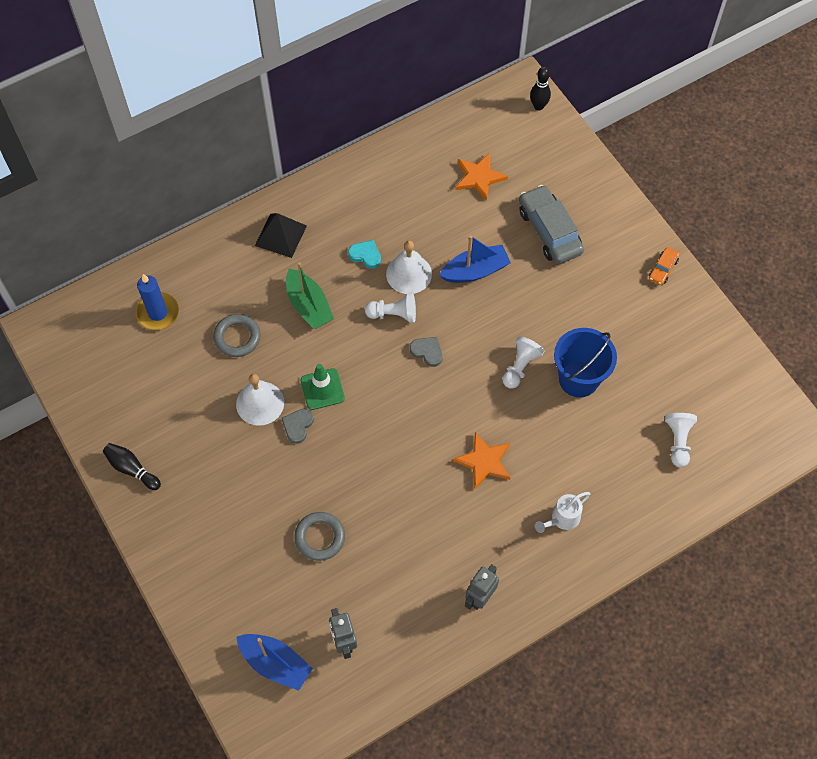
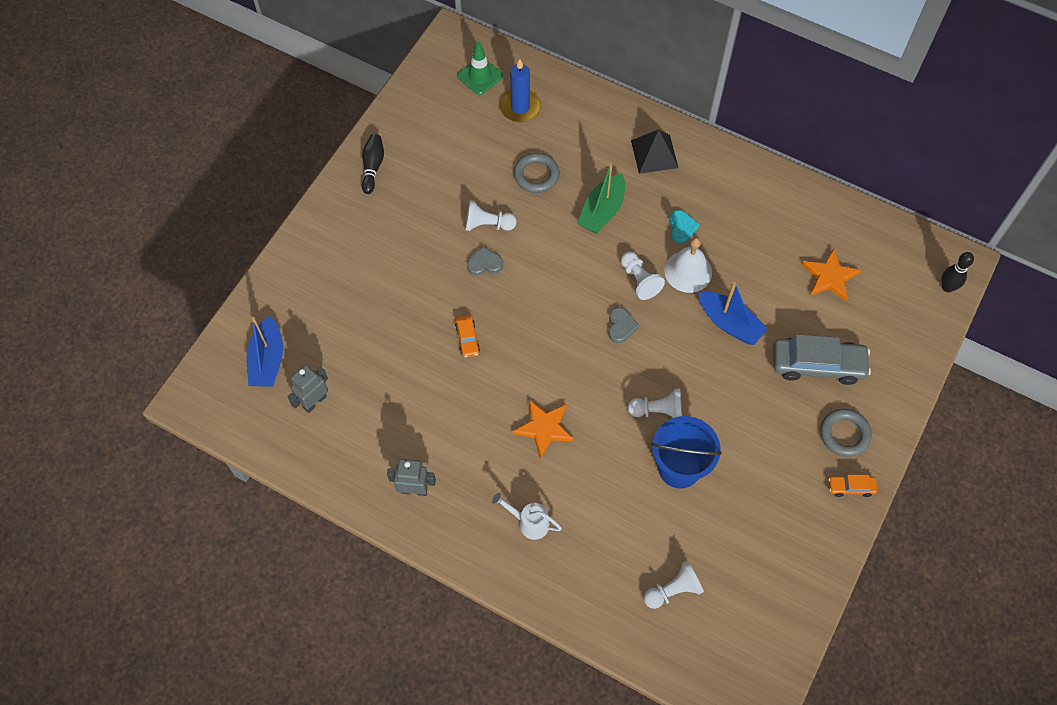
camera: 60 degrees right, 0 degrees up
white bell [236,374,284,426] -> white pawn [465,200,517,231]
grey ring [294,512,345,561] -> grey ring moved to [820,409,872,457]
green traffic cone [301,364,345,410] -> green traffic cone moved to [457,42,503,95]
grey car [519,185,584,264] -> grey car turned 60 degrees clockwise [773,334,871,385]
none -> orange car [455,315,480,358]

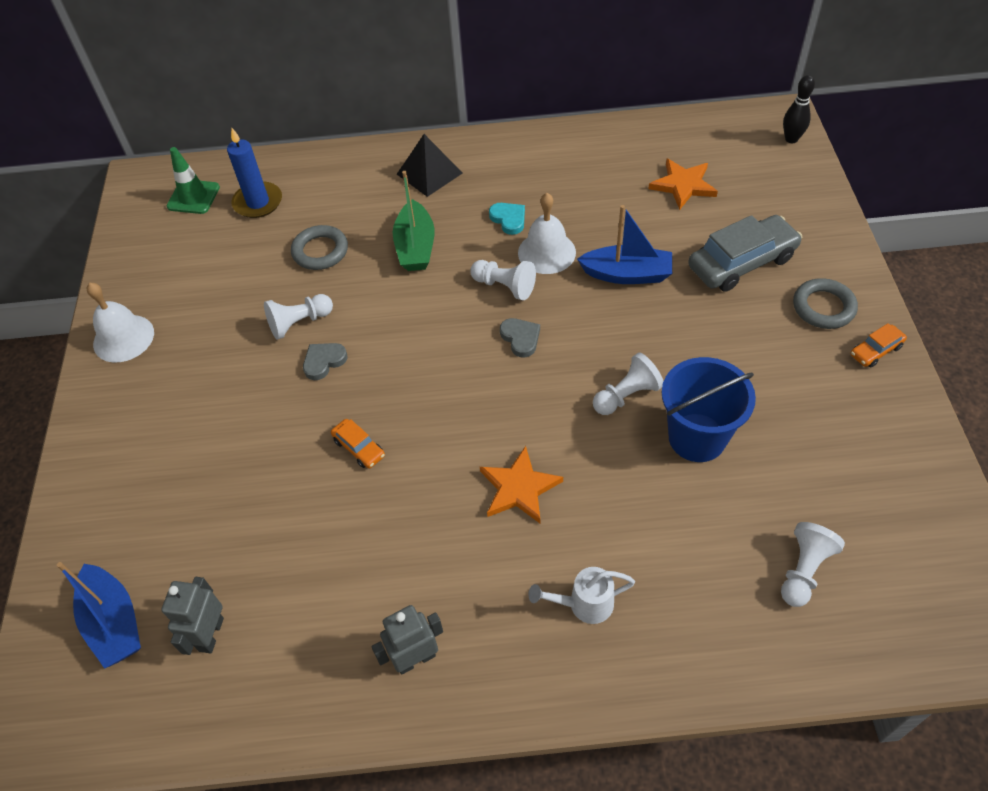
camera: 30 degrees left, 10 degrees down
black bowling pin [362,134,384,194] -> white bell [87,283,154,363]

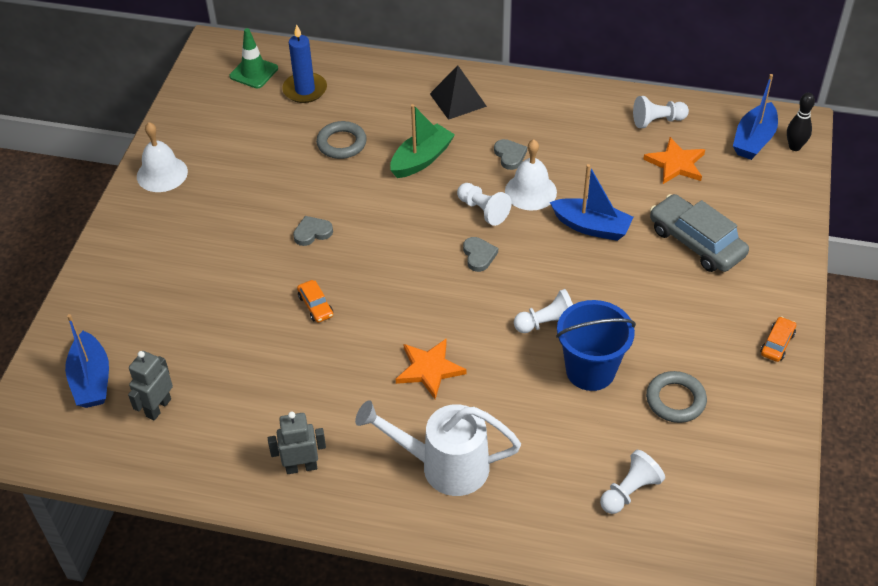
camera: 15 degrees right, 5 degrees down
white pawn [264,294,333,340] -> white pawn moved to [633,96,689,128]
green boat [393,171,435,271] -> green boat turned 150 degrees counterclockwise [390,104,455,178]
turquoise heart [489,203,525,235] -> grey heart [494,139,527,170]
white watering can [528,567,635,624] -> white watering can [355,400,521,496], size x1.85
grey car [688,215,802,292] -> grey car turned 120 degrees counterclockwise [650,194,749,272]
grey ring [793,278,858,329] -> grey ring moved to [646,371,707,423]
orange car [850,323,907,368] -> orange car turned 135 degrees clockwise [761,316,796,362]
none -> blue boat [733,74,778,160]

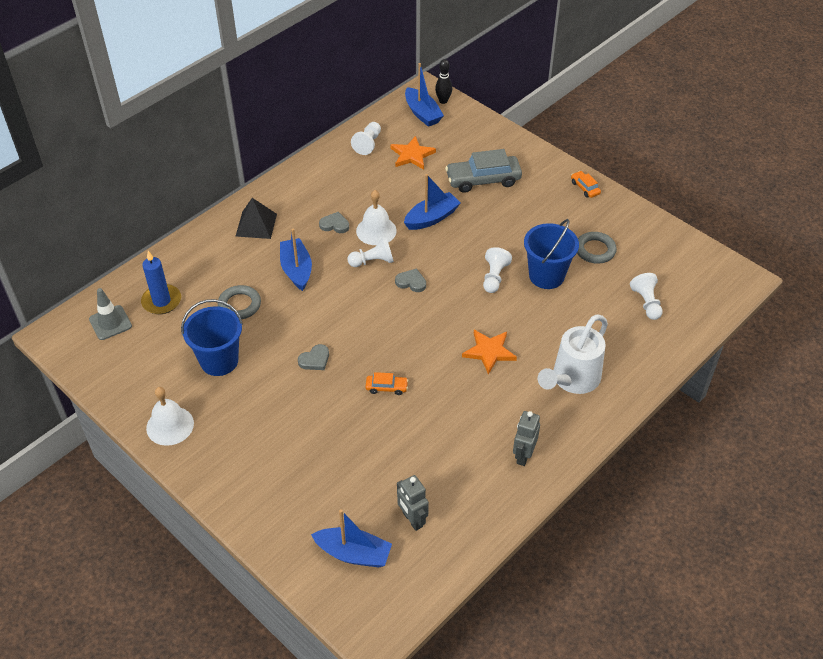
camera: 60 degrees left, 0 degrees up
green traffic cone [229,28,278,88] -> grey traffic cone [89,288,132,340]
grey heart [293,216,333,246] -> grey heart turned 135 degrees counterclockwise [298,344,329,370]
green boat [390,104,455,178] -> blue boat [280,229,312,291]
none -> blue bucket [181,299,243,376]

